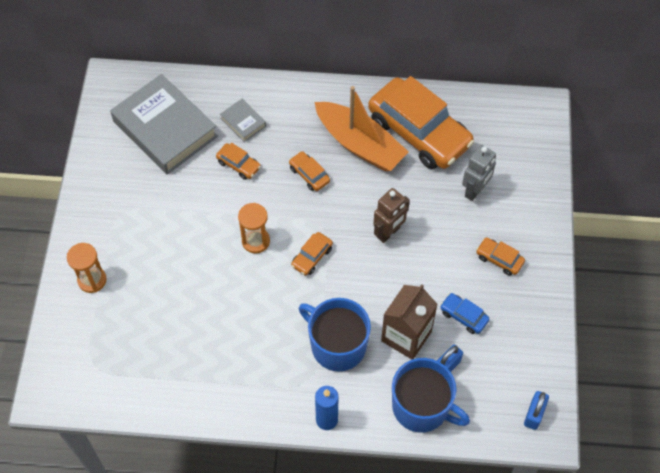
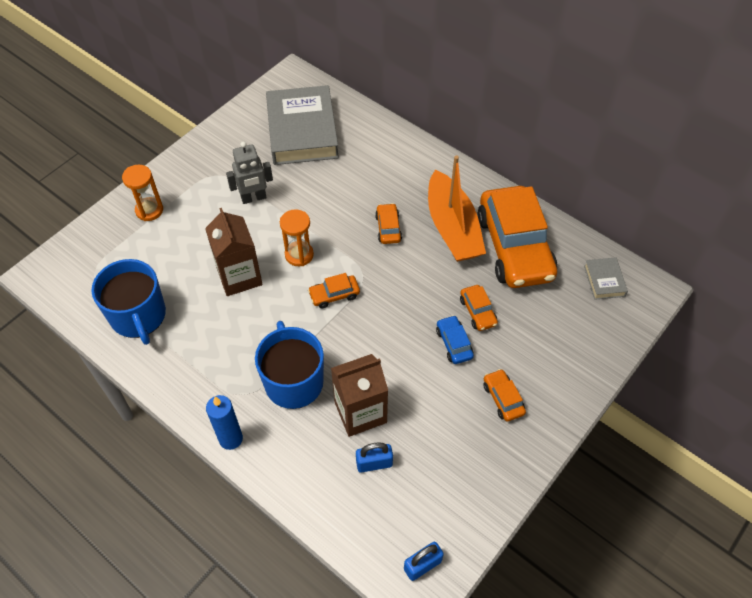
camera: 35 degrees right, 5 degrees down
orange car [216,143,261,180] -> orange car moved to [460,285,498,331]
grey book [220,99,266,142] -> grey book moved to [584,257,628,300]
brown robot [373,188,410,243] -> none
blue mug [392,358,470,433] -> blue mug moved to [91,259,166,345]
blue car [440,293,489,334] -> blue car moved to [436,315,474,364]
grey robot [462,145,496,201] -> grey robot moved to [226,142,273,204]
none -> brown carton [205,208,263,296]

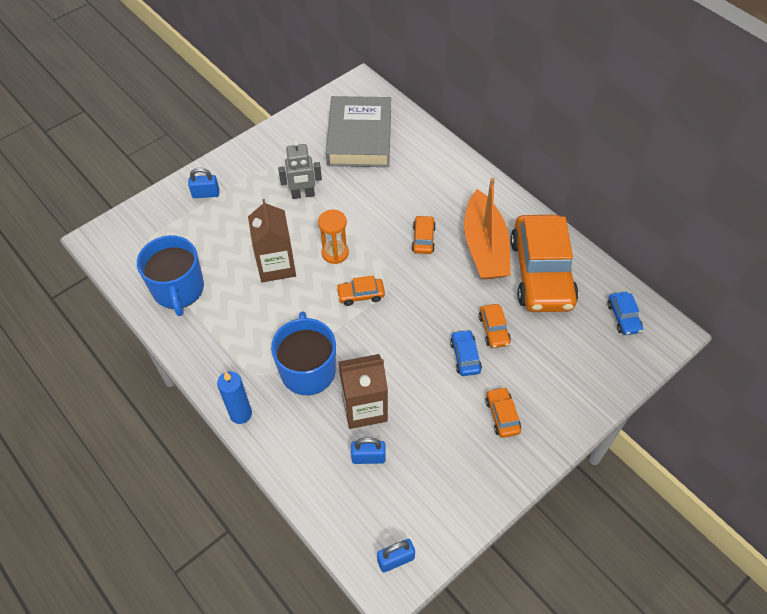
camera: 10 degrees right, 0 degrees up
orange hourglass [122,165,163,221] -> blue padlock [188,168,219,198]
grey book [584,257,628,300] -> blue car [607,292,643,335]

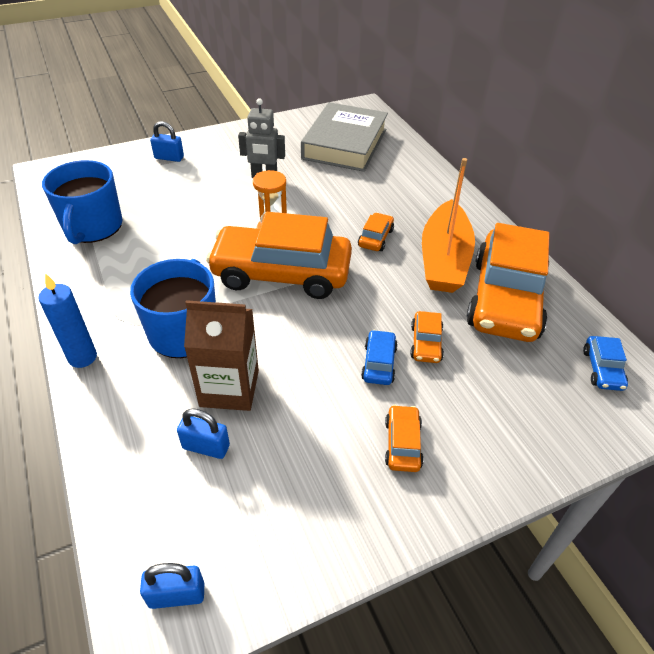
camera: 15 degrees right, 10 degrees down
brown carton [248,199,296,282] -> none
orange car [336,275,385,306] -> orange car [206,212,352,299], size x2.43

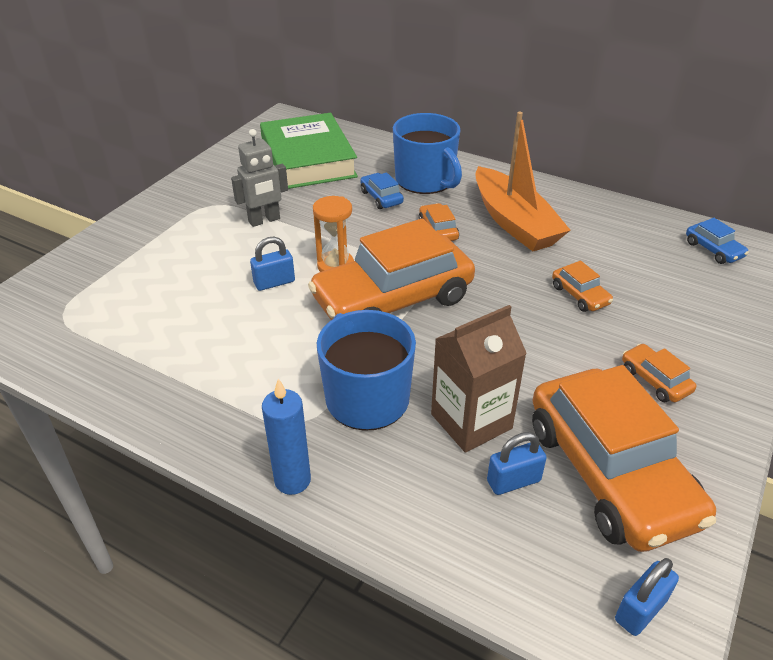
camera: 35 degrees left, 5 degrees down
blue mug [42,160,122,244] -> blue mug moved to [393,113,462,194]
blue padlock [150,121,184,162] -> blue padlock moved to [250,237,295,291]
grey book [301,102,388,172] -> green book [260,113,358,189]
blue car [361,330,398,385] -> blue car moved to [360,172,404,209]
orange car [466,223,550,342] -> orange car moved to [532,365,716,552]

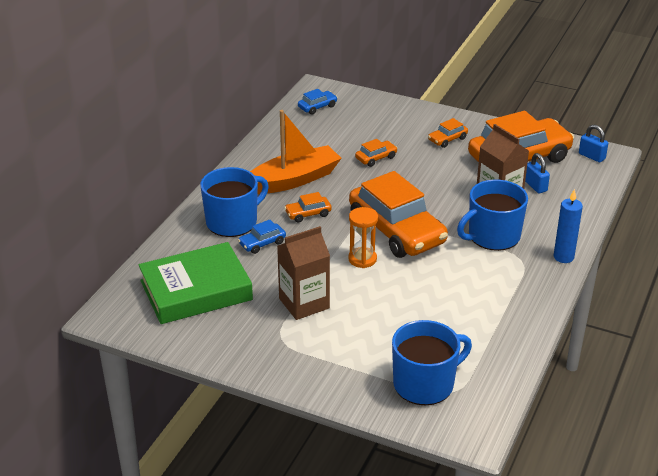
camera: 95 degrees left, 5 degrees down
grey robot [231,129,288,227] -> brown carton [277,226,330,320]
blue padlock [250,237,295,291] -> none
none -> blue mug [392,320,472,405]

